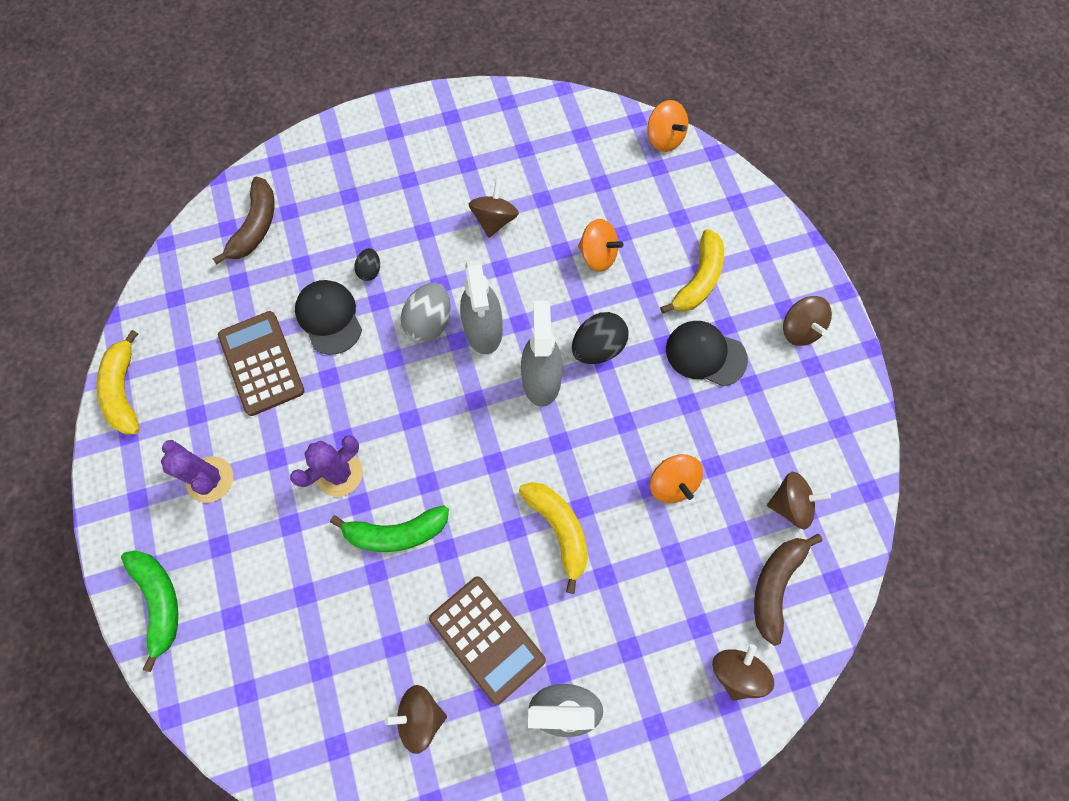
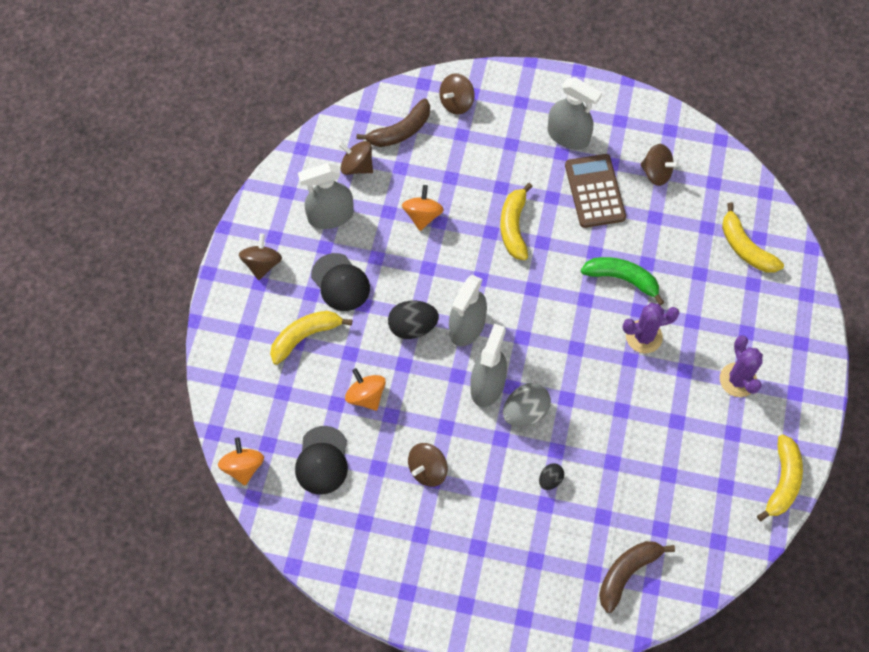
camera: 150 degrees left, 5 degrees down
green banana [121,550,178,672] -> none
brown calculator [218,311,305,416] -> none
black cap [295,280,362,355] -> black cap moved to [295,426,348,495]
none -> grey spray bottle [298,163,354,229]
none -> yellow banana [722,202,784,273]

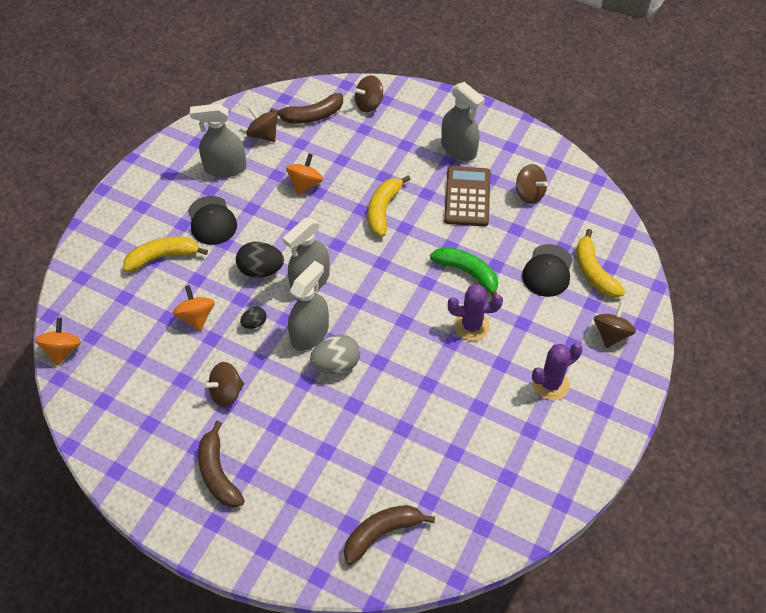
camera: 15 degrees right, 10 degrees down
brown spinning top [239,233,282,280] -> brown spinning top moved to [594,302,636,348]
black cap [295,426,348,495] -> black cap moved to [522,244,573,297]
black egg [539,463,564,490] -> black egg moved to [240,307,267,329]
purple cactus [720,335,763,397] -> purple cactus turned 60 degrees clockwise [532,343,583,400]
yellow banana [757,434,803,521] -> none
none -> brown banana [198,421,245,508]

